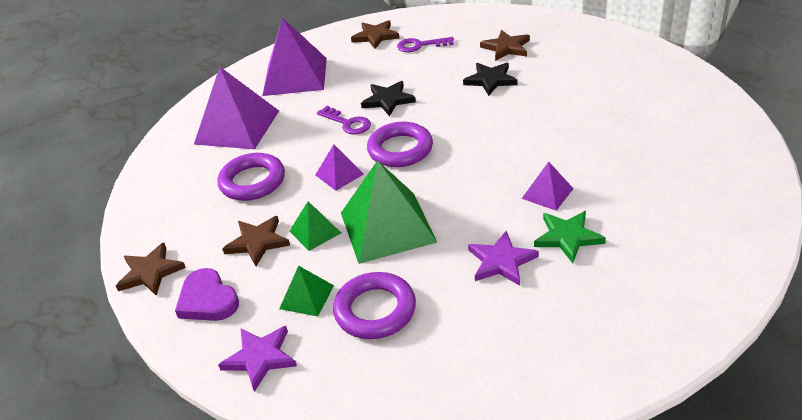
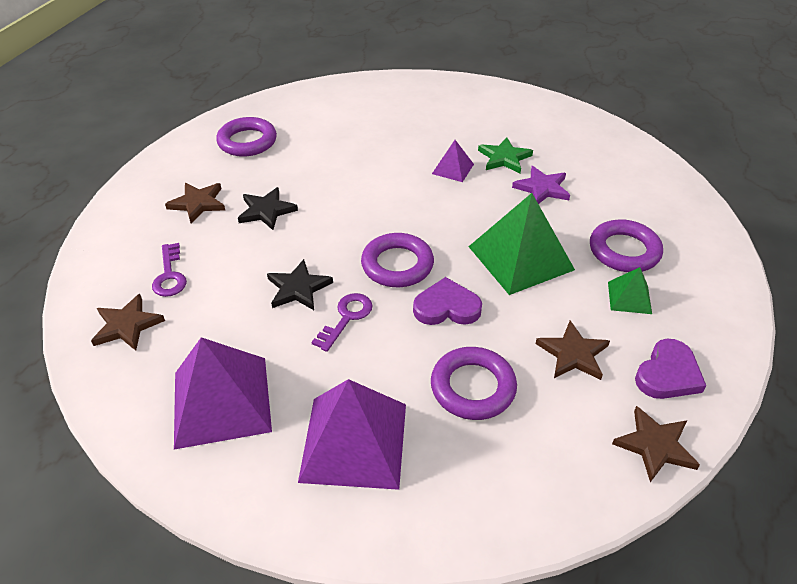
camera: 105 degrees left, 5 degrees up
purple star [218,326,297,392] -> none
green pyramid [290,201,341,251] -> none
purple pyramid [316,144,364,191] -> purple heart [413,277,482,325]
none -> purple ring [216,117,277,157]

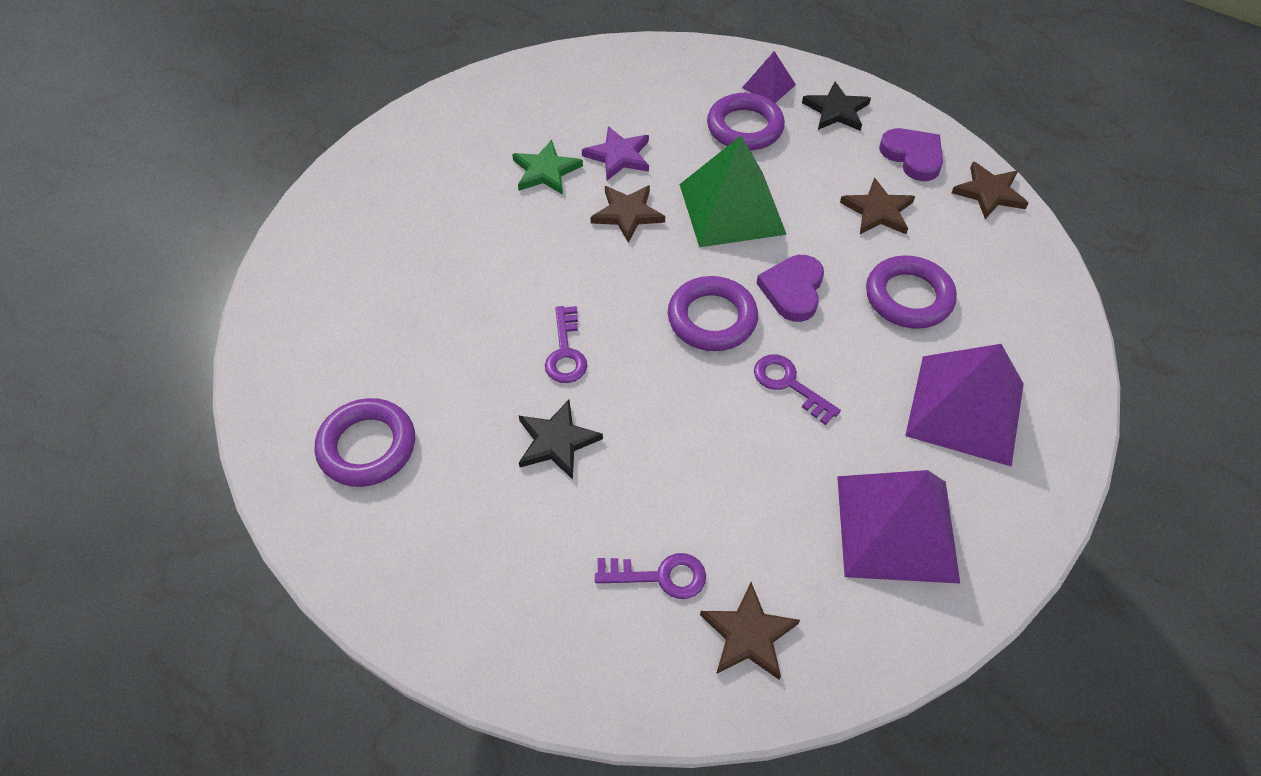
camera: 75 degrees left, 10 degrees up
brown star [165,183,225,223] -> brown star moved to [590,185,665,243]
black star [267,259,333,310] -> black star moved to [802,82,871,131]
purple pyramid [432,140,474,182] -> purple pyramid moved to [742,51,796,103]
green pyramid [608,267,652,314] -> none
none -> purple key [545,306,587,383]

